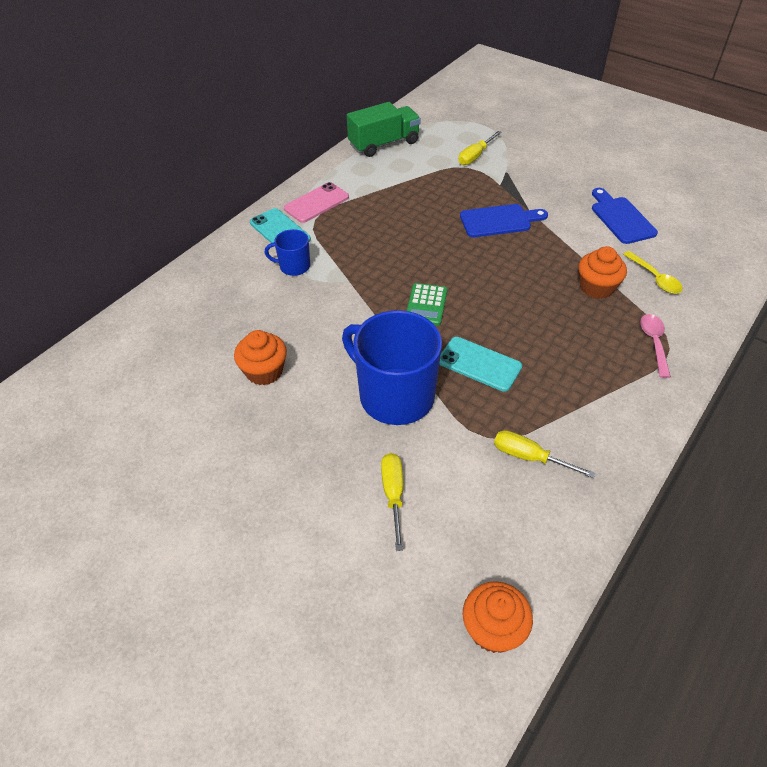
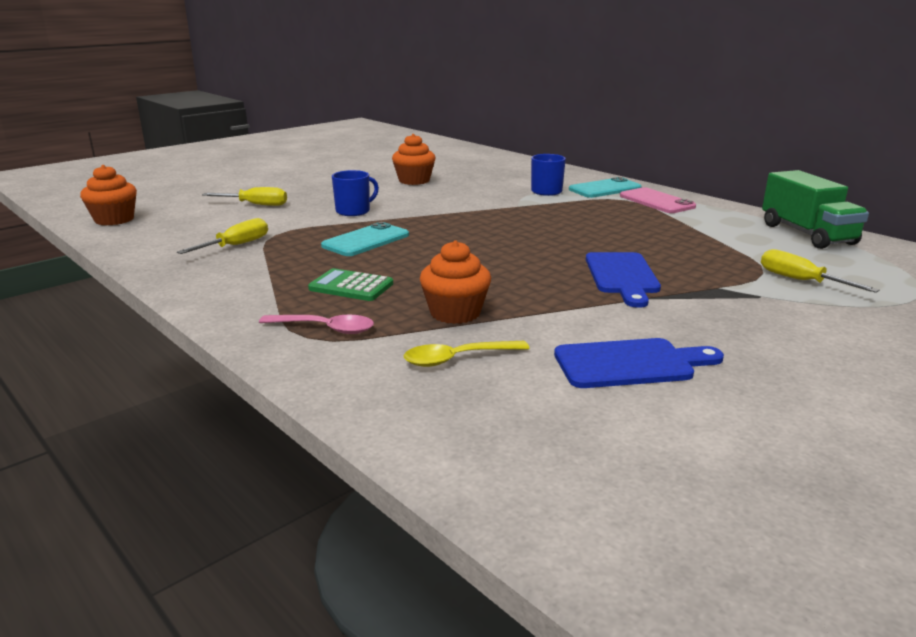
camera: 100 degrees right, 25 degrees down
blue mug [342,310,442,425] -> blue mug [332,170,379,216], size x0.48
green calculator [407,283,447,326] -> green calculator moved to [308,268,393,301]

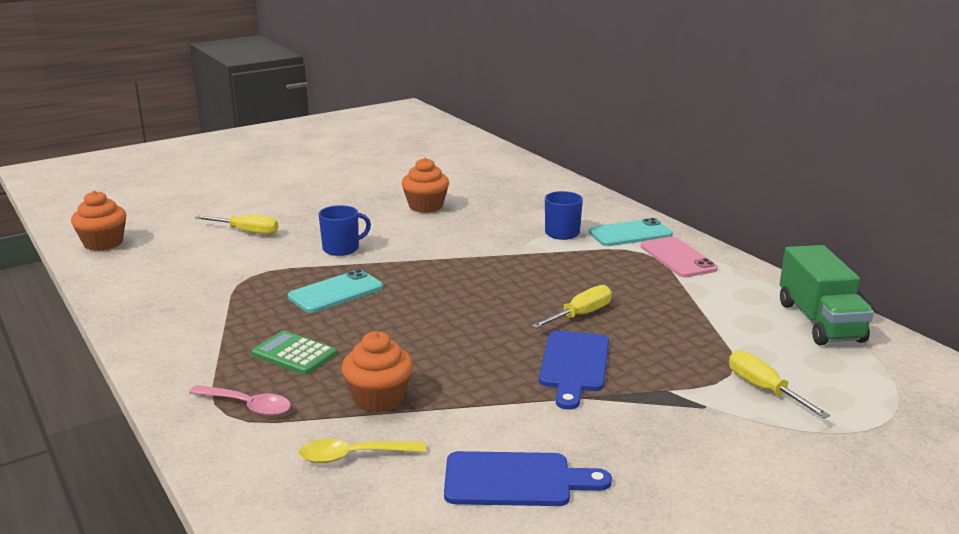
camera: 10 degrees right, 0 degrees up
yellow screwdriver [177,218,268,254] -> yellow screwdriver moved to [531,285,612,329]

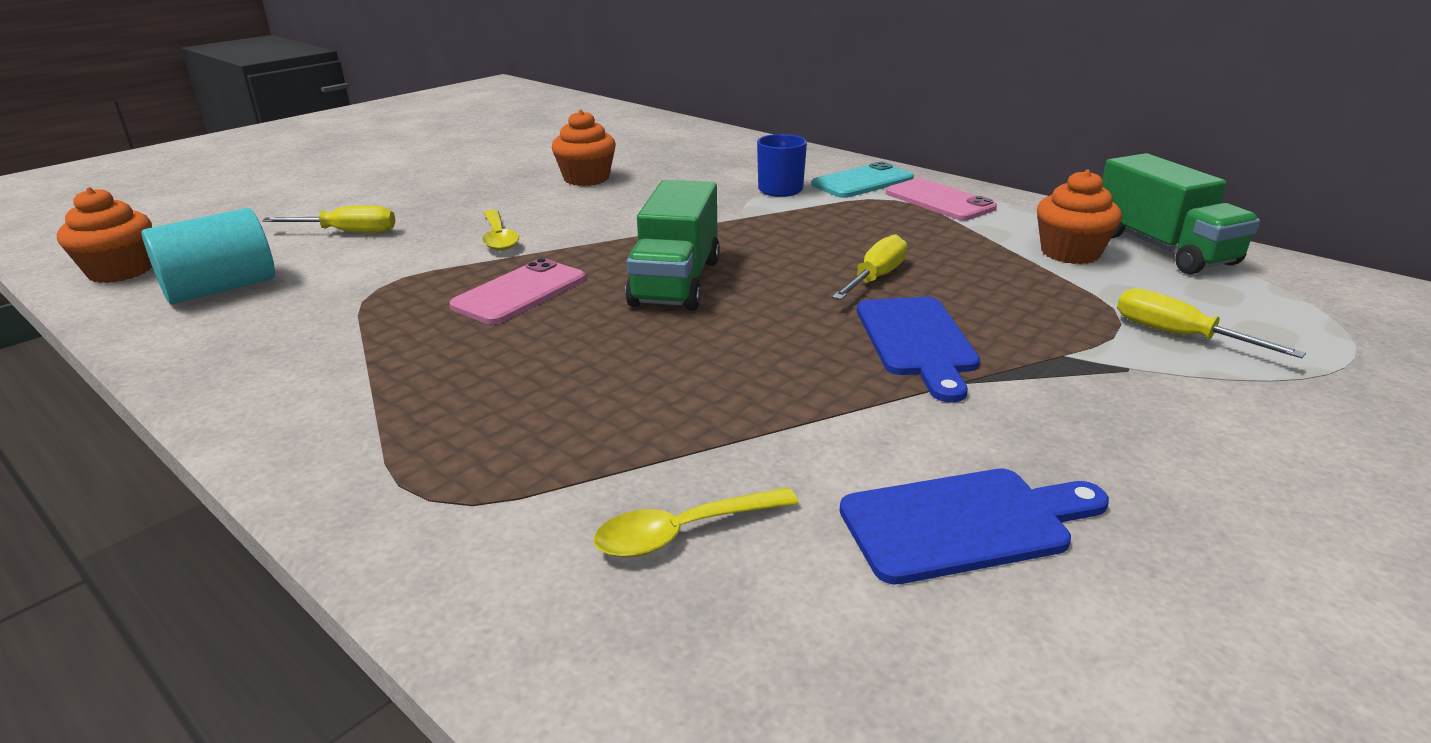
camera: 15 degrees left, 5 degrees up
pink spoon [189,385,291,416] -> none
green calculator [252,331,337,375] -> none
turquoise phone [288,269,383,313] -> pink phone [449,258,586,325]
blue mug [318,205,371,256] -> yellow spoon [482,209,519,251]
orange cupcake [342,331,413,413] -> orange cupcake moved to [1037,169,1122,264]
none -> turquoise cylinder [141,208,275,304]
none -> green truck [625,180,720,311]

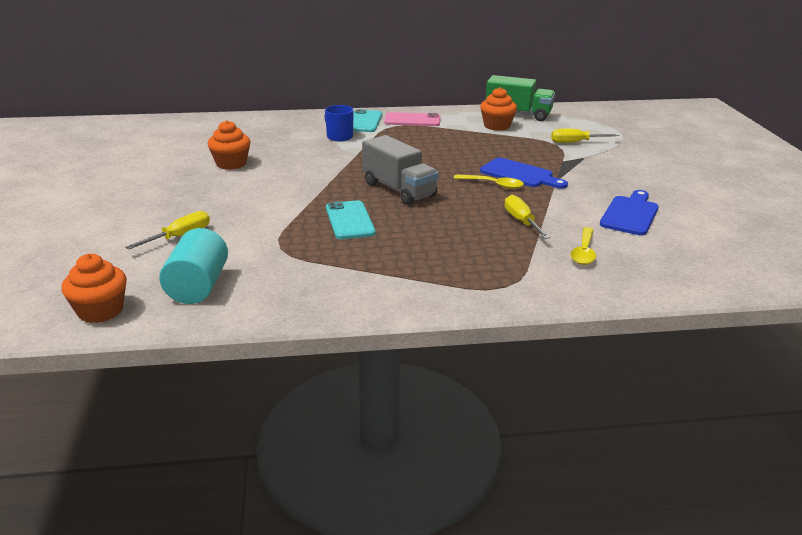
camera: 50 degrees left, 0 degrees up
pink phone [449,258,586,325] -> turquoise phone [326,200,376,239]
yellow spoon [482,209,519,251] -> yellow spoon moved to [454,174,524,189]
green truck [625,180,720,311] -> grey truck [362,135,439,205]
yellow screwdriver [832,234,907,300] -> yellow screwdriver moved to [504,195,550,239]

